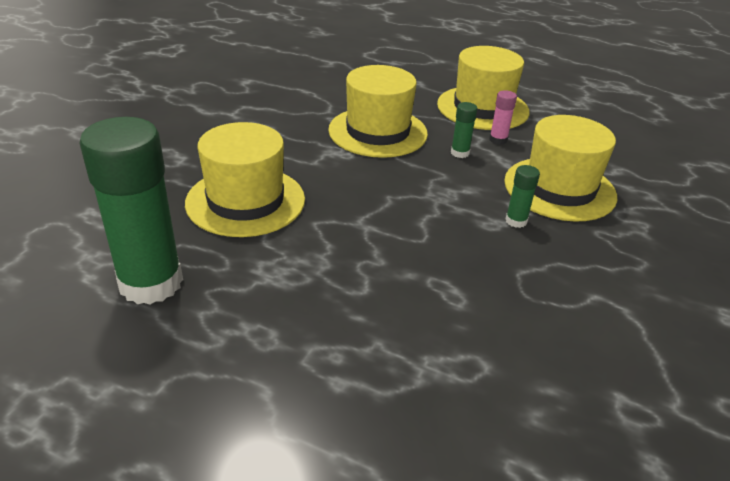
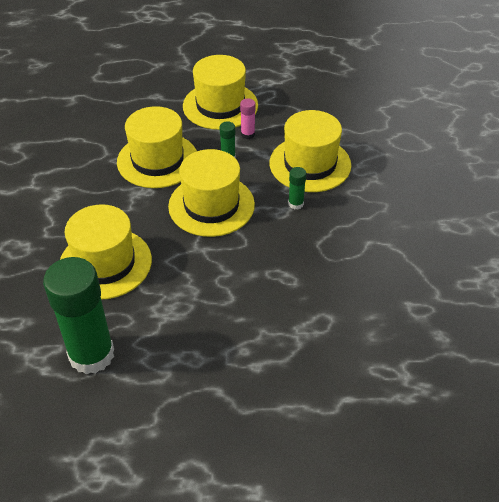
camera: 25 degrees left, 10 degrees up
none -> yellow hat [168,149,255,237]

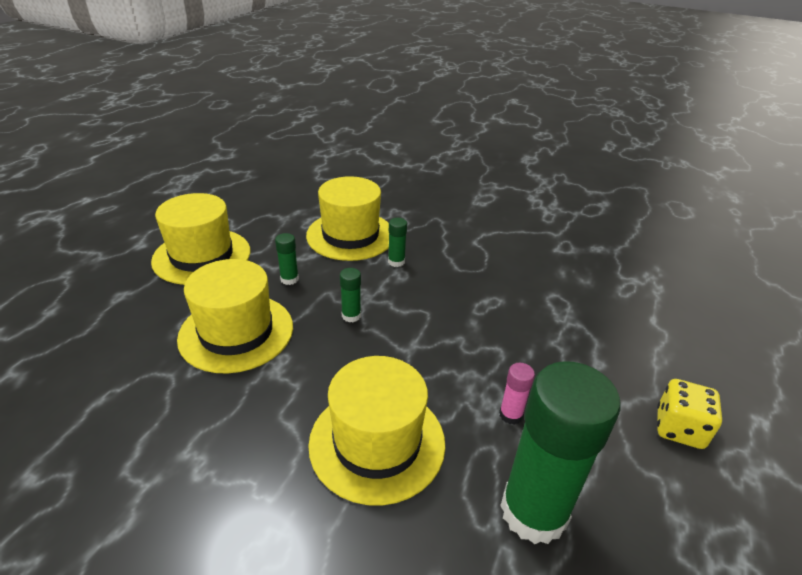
camera: 65 degrees left, 10 degrees down
yellow hat [168,149,255,237] -> green glue stick [340,268,361,322]
pink glue stick [240,98,256,139] -> pink glue stick moved to [499,363,535,425]
none -> yellow dice [657,379,722,449]

